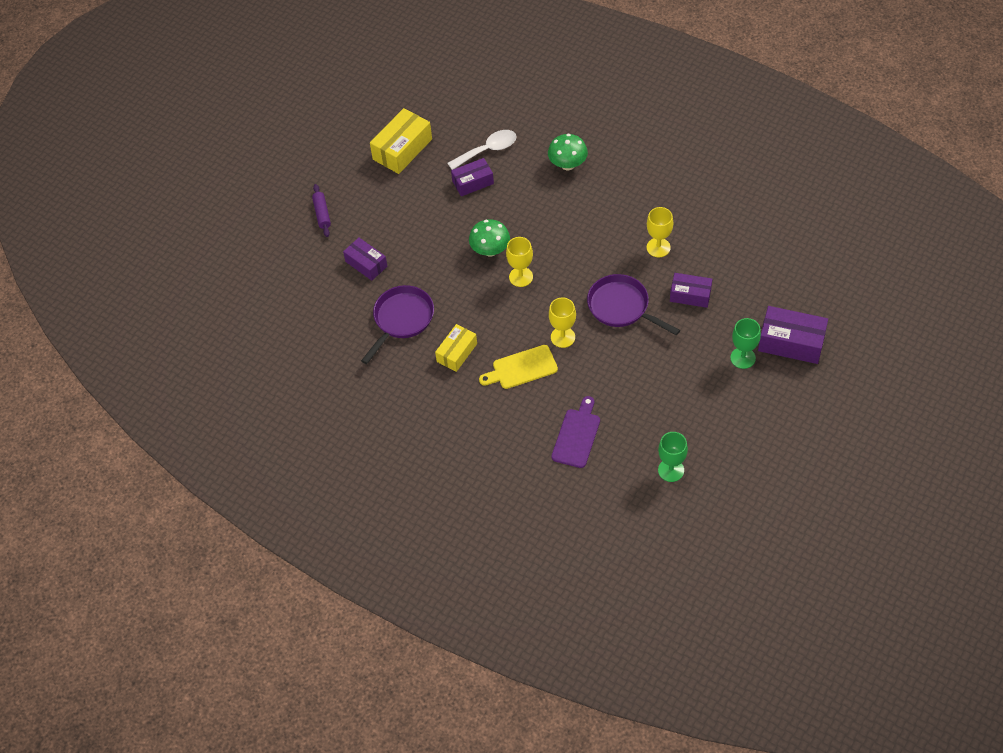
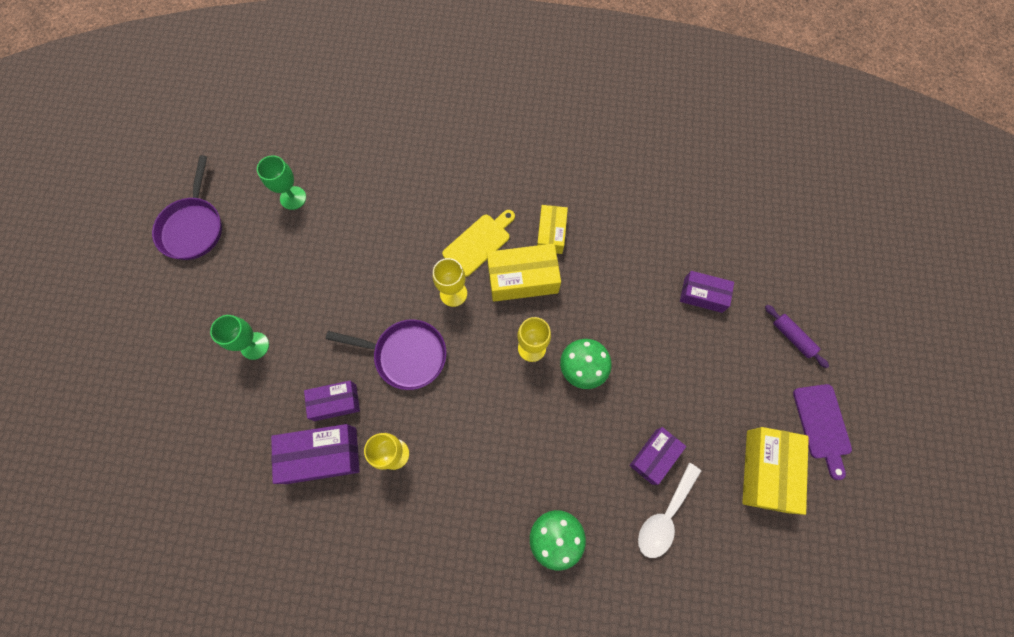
camera: 150 degrees right, 15 degrees up
purple pan [361,285,434,364] -> purple pan moved to [152,155,222,260]
purple cutting board [551,396,600,468] -> purple cutting board moved to [793,384,852,480]
purple box [758,306,828,364] -> purple box moved to [271,424,360,484]
none -> yellow box [487,244,561,302]

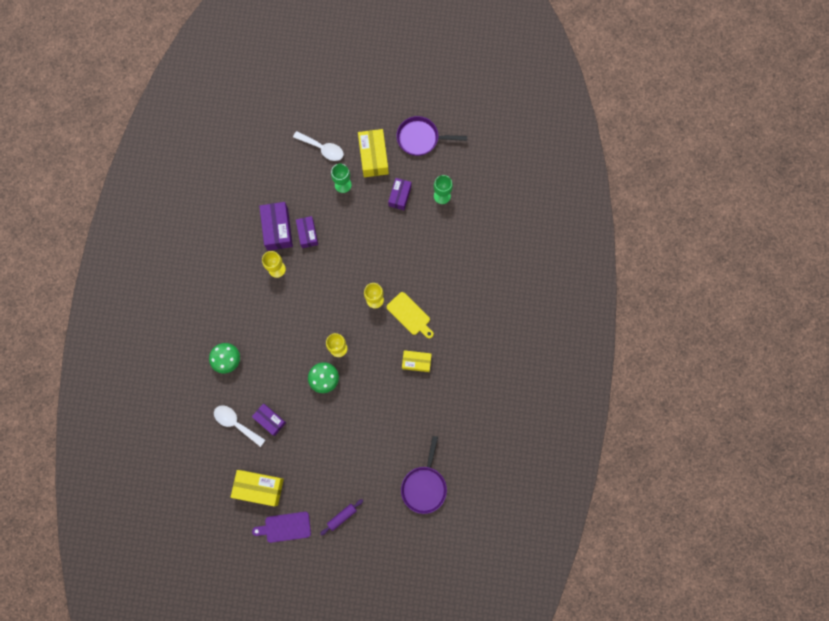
camera: 90 degrees right, 5 degrees up
purple pan [326,319,446,390] -> purple pan moved to [401,436,447,514]
yellow box [487,244,561,302] -> yellow box moved to [358,129,389,177]
purple box [680,271,734,313] -> purple box moved to [388,178,411,210]
none -> white spoon [293,131,344,161]

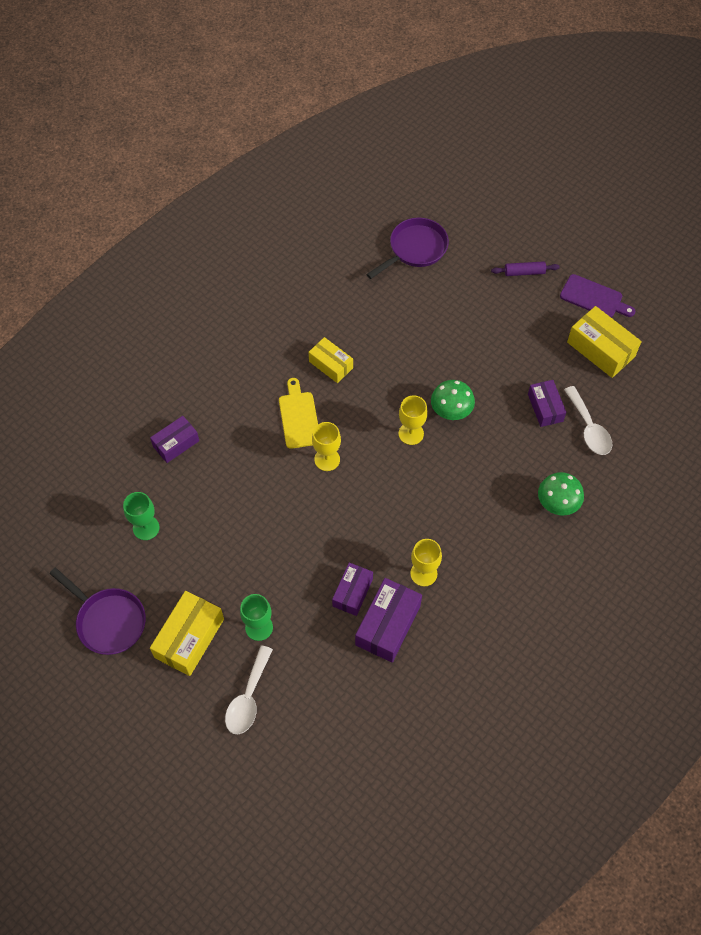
camera: 145 degrees left, 15 degrees down
white spoon [293,131,344,161] -> white spoon turned 135 degrees counterclockwise [225,645,273,734]
purple box [388,178,411,210] -> purple box moved to [150,416,199,463]

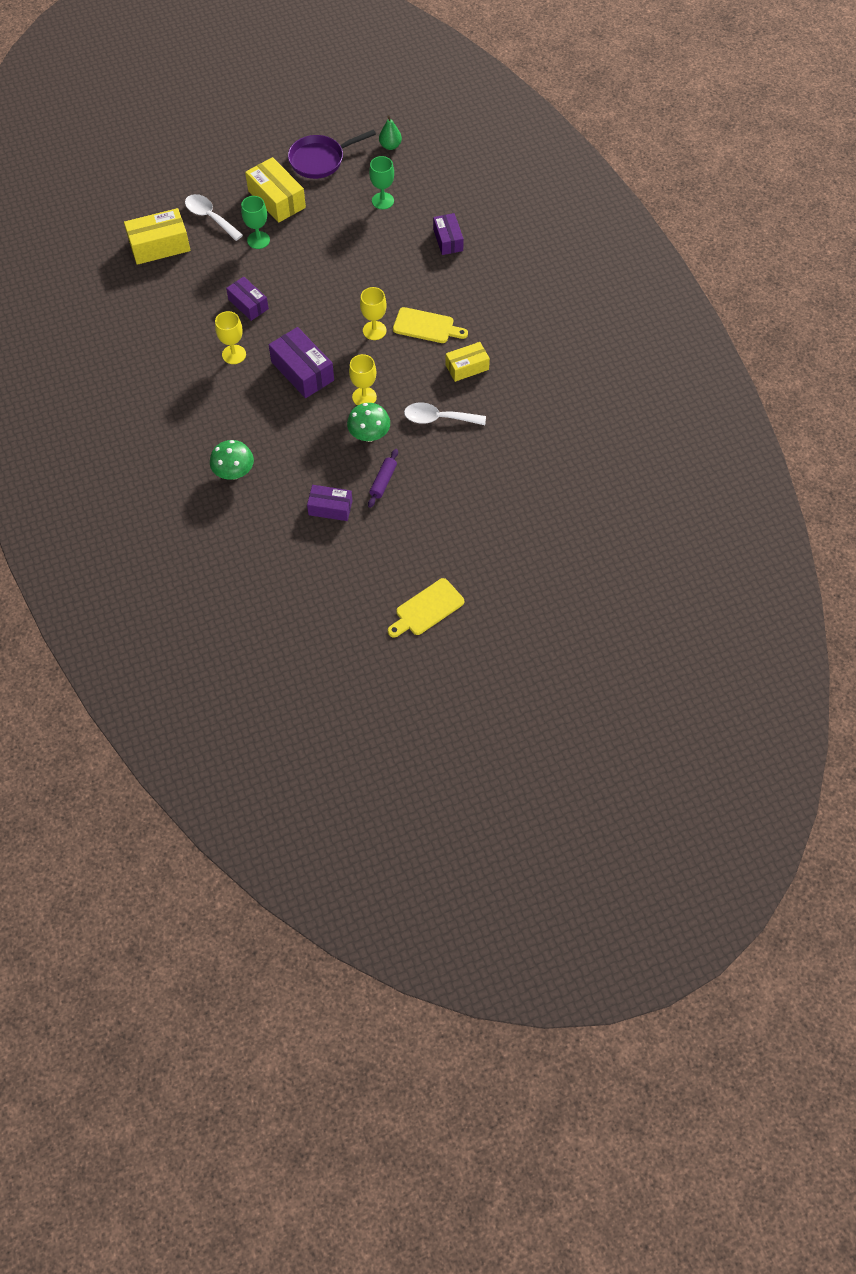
camera: 115 degrees right, 0 degrees up
purple box [355,578,422,663] -> purple box moved to [269,327,334,398]
purple pan [366,218,449,279] -> none
purple rolling pin [491,261,560,276] -> purple rolling pin moved to [368,449,398,508]
purple cutting board [560,274,635,318] -> yellow cutting board [388,578,464,638]
white spoon [564,386,612,455] -> white spoon moved to [404,403,486,425]
yellow box [567,306,642,378] -> yellow box moved to [124,208,191,265]
none -> green pear [379,115,402,150]

